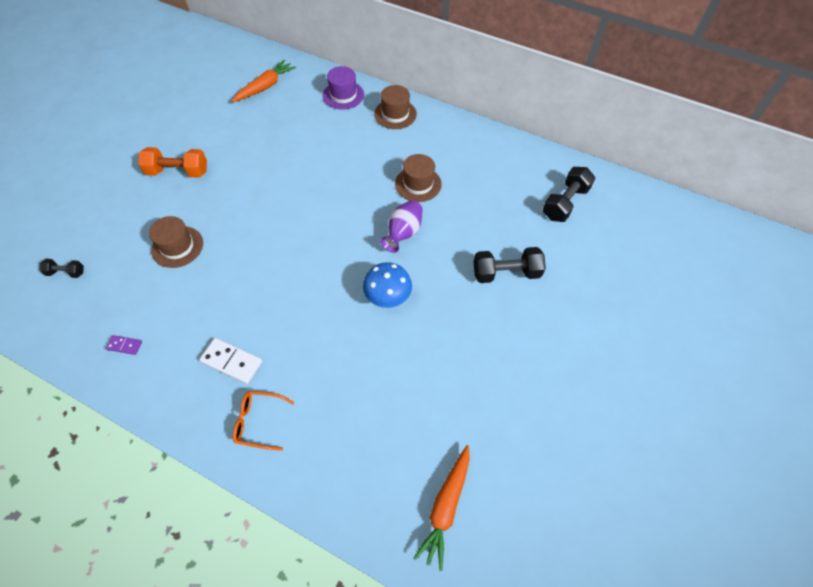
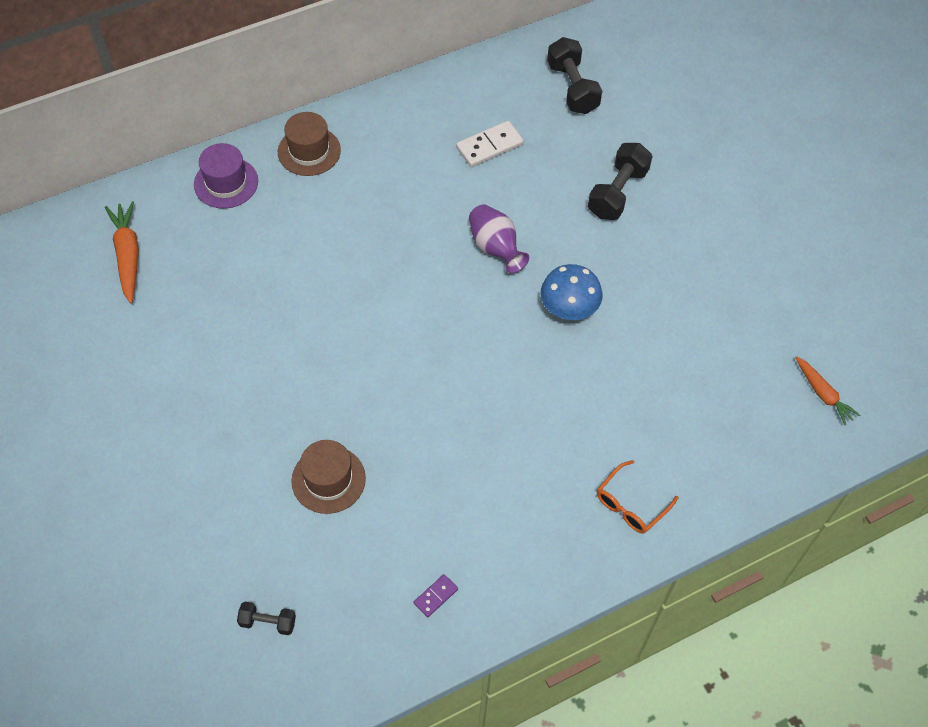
camera: 55 degrees left, 0 degrees up
black dumbbell [39,259,84,278] -> black dumbbell turned 60 degrees clockwise [237,602,296,635]
orange dumbbell [138,147,207,178] -> none
white domino [199,338,262,384] -> white domino moved to [456,121,524,167]
brown hat [395,154,442,202] -> none
orange carrot [413,445,470,571] -> orange carrot [795,356,860,425], size x0.66

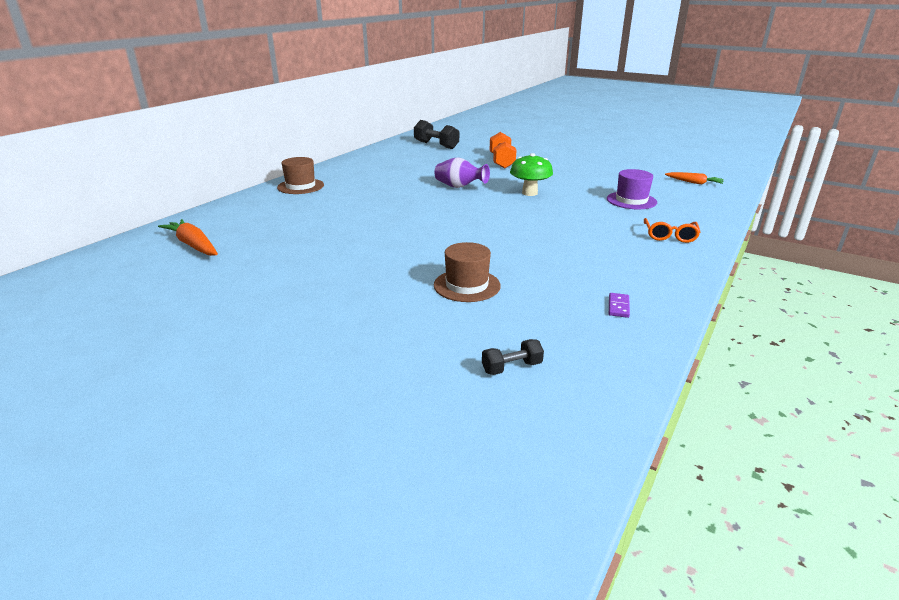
camera: 30 degrees left, 30 degrees down
purple hat [194,143,258,209] -> purple hat moved to [607,169,657,209]
white domino [456,121,524,167] -> none
blue mushroom [541,264,602,320] -> green mushroom [510,153,553,196]
black dumbbell [588,143,653,220] -> orange dumbbell [490,132,517,169]

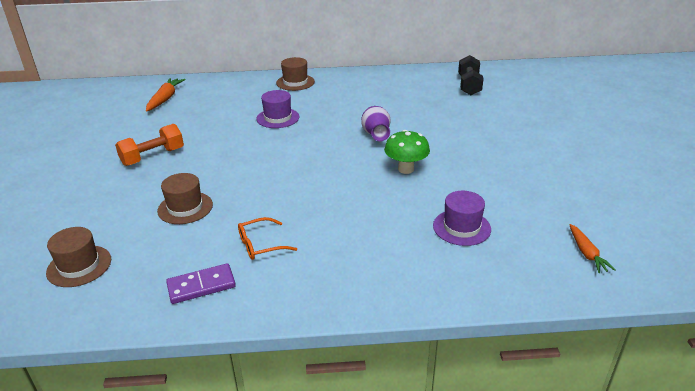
camera: 55 degrees right, 5 degrees up
black dumbbell [482,339,544,375] -> brown hat [46,227,111,287]
orange dumbbell [490,132,517,169] -> orange dumbbell moved to [115,124,184,166]
purple domino [609,293,630,318] -> purple domino [166,263,236,304], size x1.79
orange glasses [644,218,700,243] -> orange glasses moved to [238,217,297,260]
none -> purple hat [256,90,299,128]

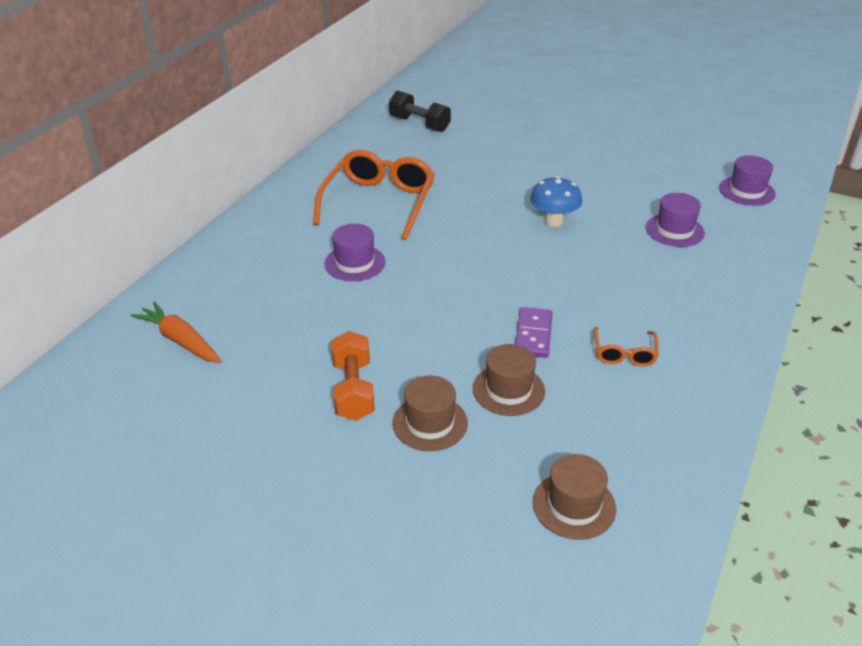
camera: 60 degrees left, 5 degrees up
purple domino [166,263,236,304] -> purple domino moved to [515,307,553,358]
brown hat [276,57,315,91] -> brown hat moved to [392,376,468,451]
purple vase [361,106,390,141] -> none
green mushroom [384,130,430,174] -> blue mushroom [530,176,582,227]
orange carrot [569,224,616,273] -> purple hat [719,155,776,206]
none -> orange glasses [313,150,435,240]

